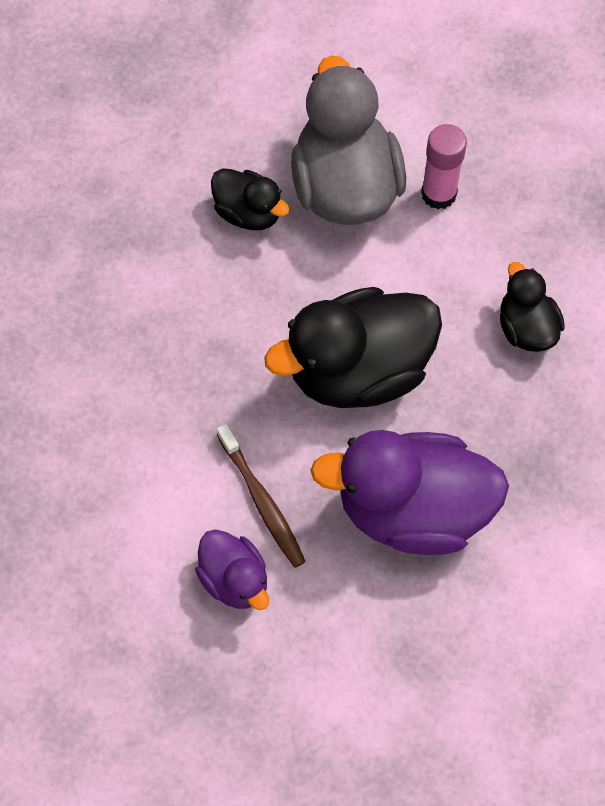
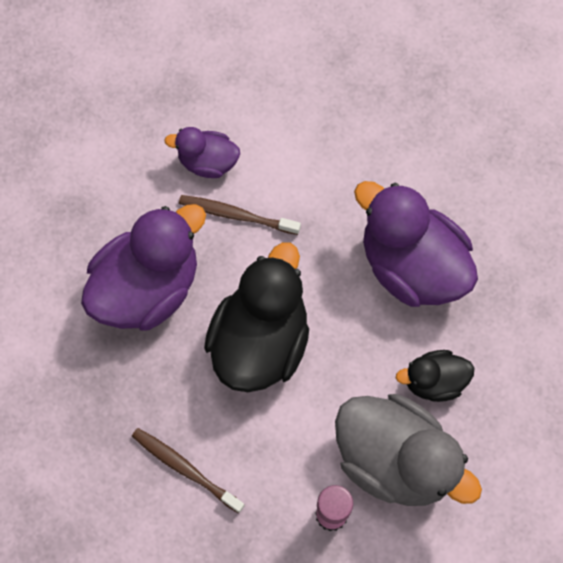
camera: 135 degrees right, 5 degrees up
black duck [500,262,565,352] -> brown toothbrush [132,428,245,514]
none -> purple duck [354,181,478,307]

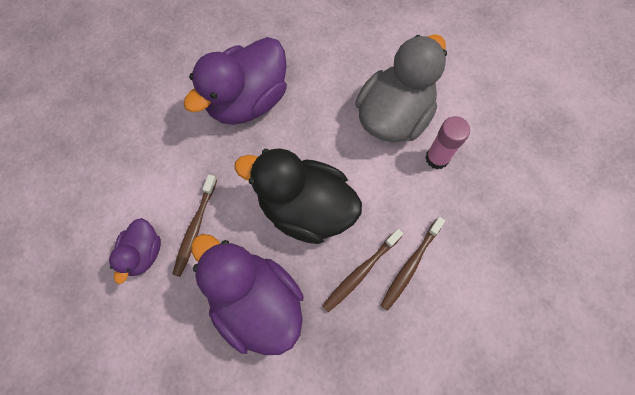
camera: 90 degrees left, 0 degrees up
black duck [396,350,474,402] -> none
none -> brown toothbrush [322,229,404,312]

